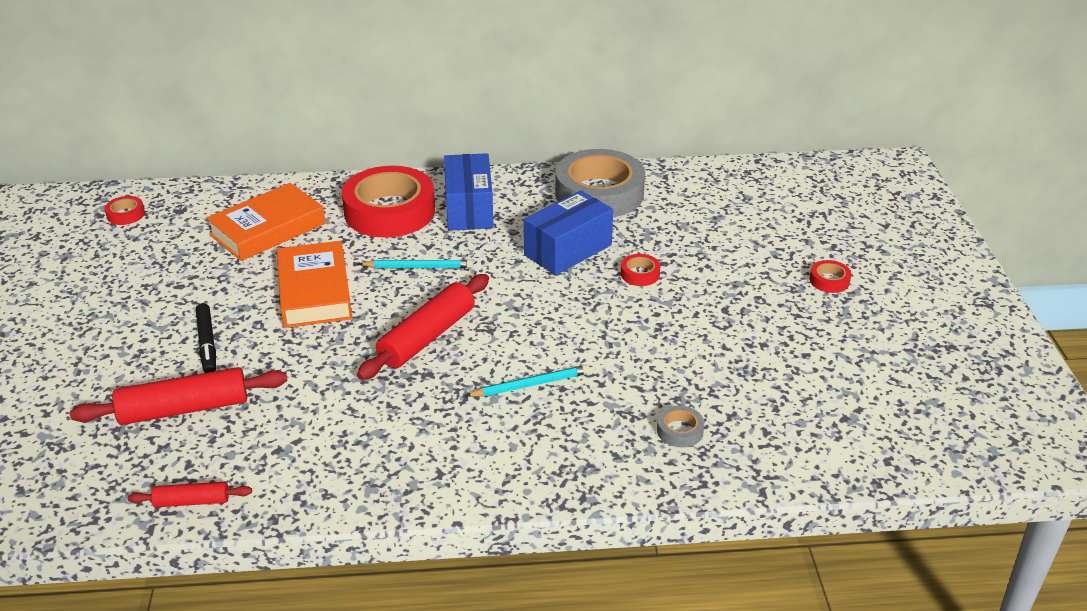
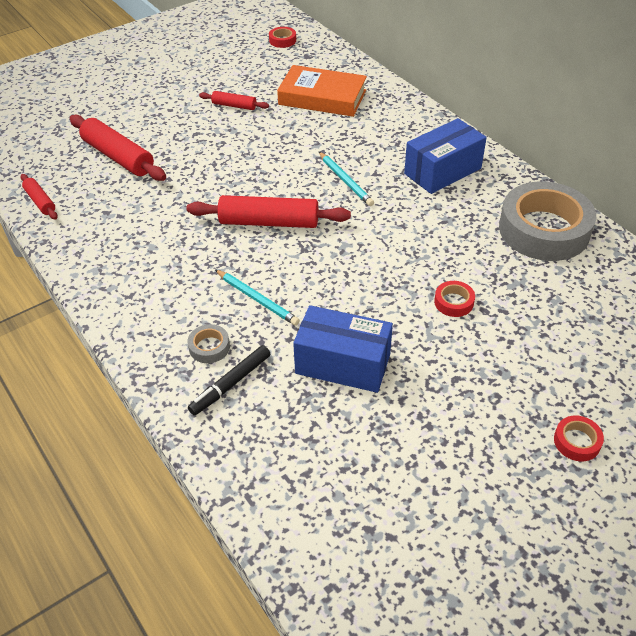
camera: 60 degrees right, 10 degrees up
black marker [196,303,216,373] -> black marker moved to [188,345,270,416]
orange book [277,241,352,328] -> none
red tape [342,166,435,238] -> none
blue box [524,191,613,275] -> blue box moved to [293,305,393,393]
grey tape [657,405,704,447] -> grey tape moved to [187,324,230,363]
none -> red rolling pin [199,91,269,110]

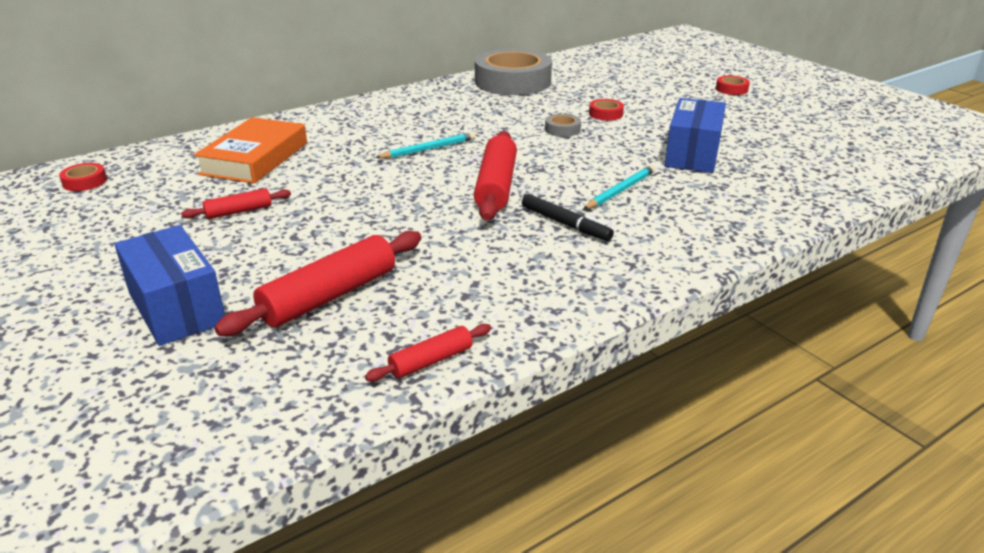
camera: 90 degrees left, 15 degrees down
grey tape [187,324,230,363] -> grey tape moved to [545,114,581,137]
black marker [188,345,270,416] -> black marker moved to [522,194,614,241]
red rolling pin [199,91,269,110] -> red rolling pin turned 45 degrees clockwise [181,188,291,219]
blue box [404,118,487,194] -> blue box moved to [114,225,225,346]

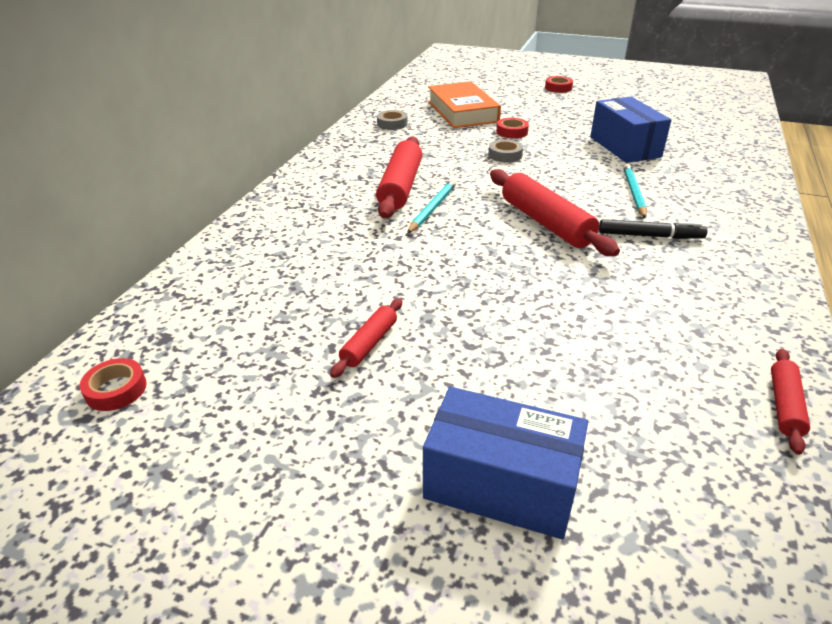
camera: 35 degrees left, 5 degrees up
orange book [194,117,307,184] -> orange book moved to [428,81,501,128]
red rolling pin [214,231,421,336] -> red rolling pin moved to [376,136,422,219]
grey tape [475,49,552,95] -> grey tape [377,110,408,130], size x0.40

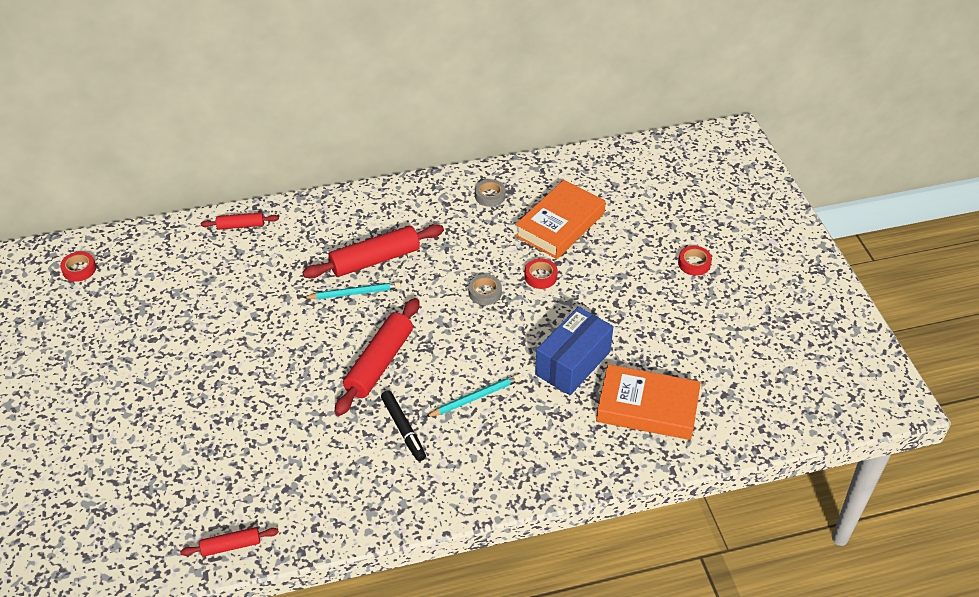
camera: 55 degrees right, 10 degrees up
red rolling pin [330,298,402,378] -> red rolling pin moved to [201,213,279,230]
blue box [423,387,588,539] -> none
none -> orange book [596,364,701,440]

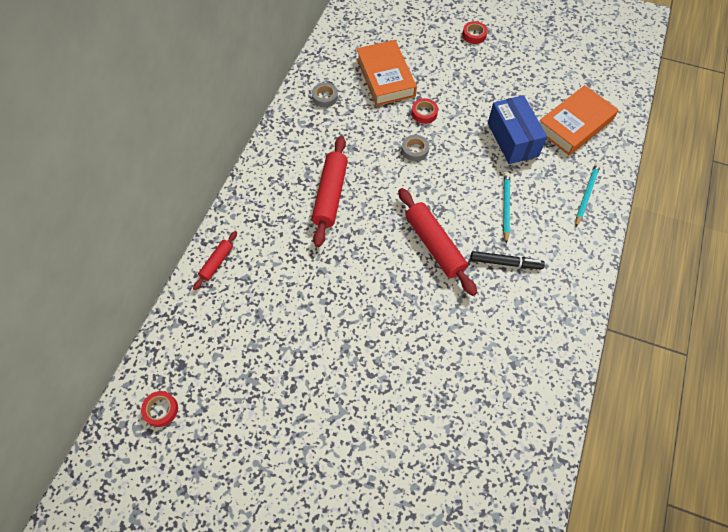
camera: 55 degrees left, 15 degrees up
red rolling pin [180,527,279,557] -> none
turquoise pencil [303,282,401,299] -> turquoise pencil moved to [575,163,601,227]

